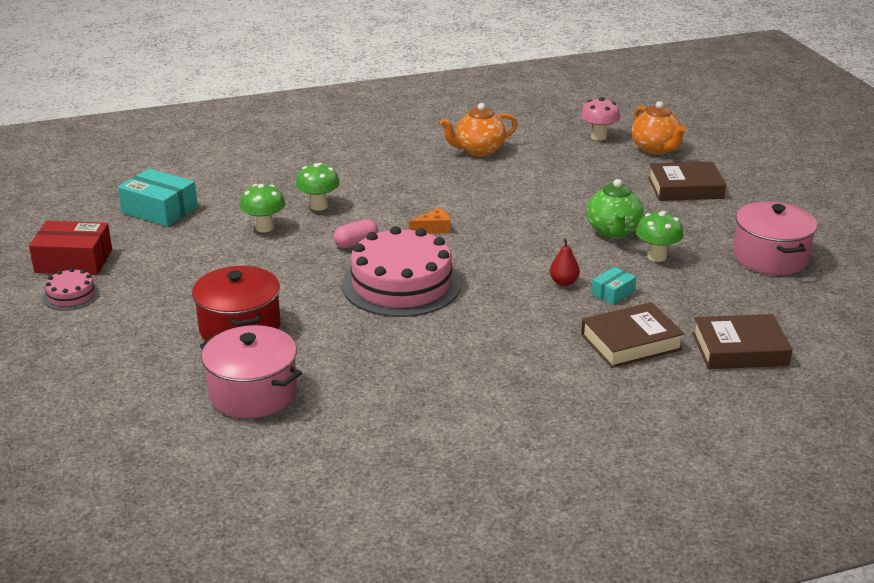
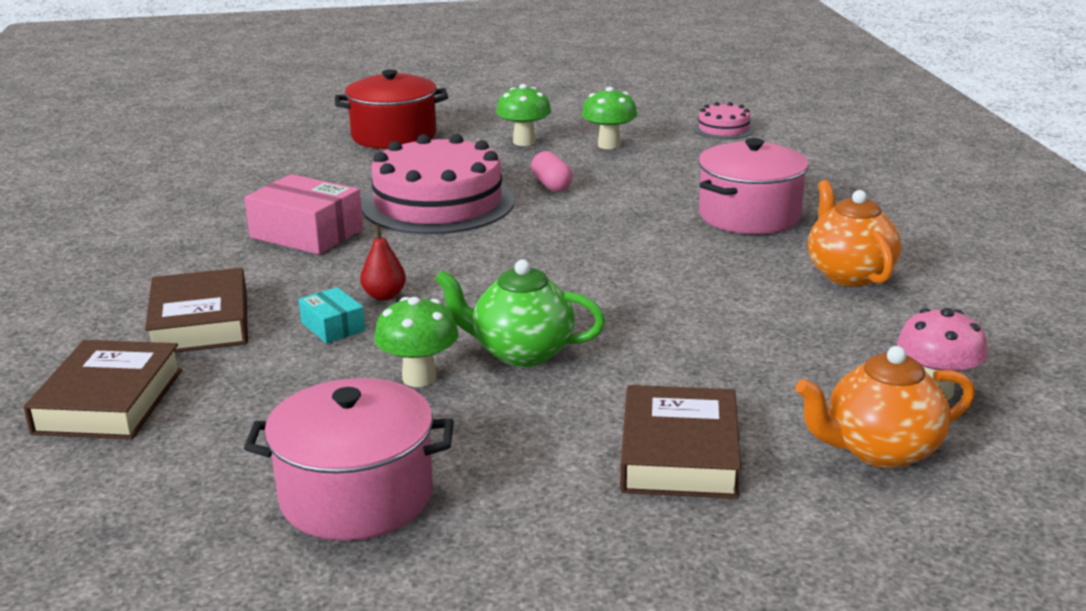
camera: 100 degrees right, 5 degrees down
red box [29,221,112,275] -> none
pink cake [43,268,100,311] -> pink cake moved to [693,102,754,139]
turquoise box [118,168,198,227] -> none
pink pot [200,325,302,418] -> pink pot moved to [698,138,809,234]
green mushroom [296,163,340,211] -> green mushroom moved to [496,84,551,146]
orange cheese [409,208,450,234] -> none
none -> pink box [244,174,363,255]

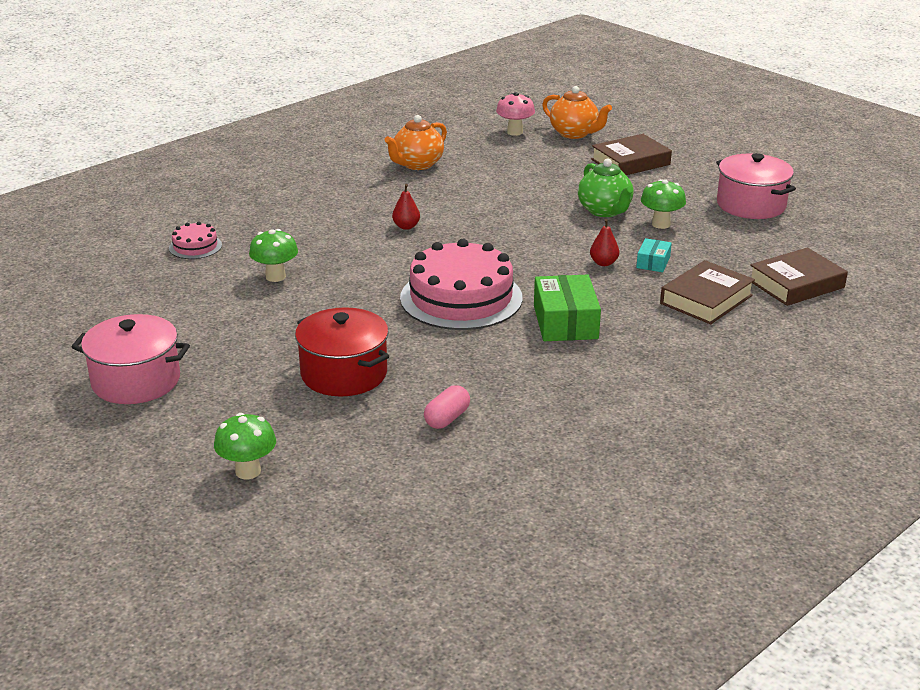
camera: 125 degrees left, 5 degrees up
pink box [244,174,363,255] -> green box [534,275,601,341]
green mushroom [496,84,551,146] -> green mushroom moved to [214,413,276,479]
pink capsule [531,151,573,192] -> pink capsule moved to [424,385,470,429]
pink pot [698,138,809,234] -> pink pot moved to [71,314,190,404]
none -> red pear [392,184,420,230]

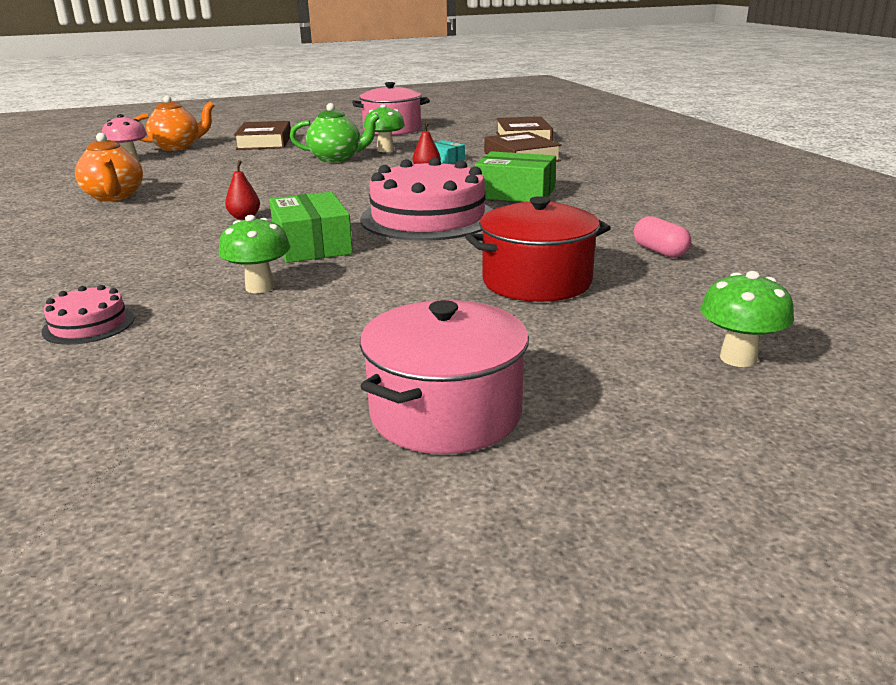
camera: 65 degrees left, 5 degrees down
none -> green box [269,192,353,263]

